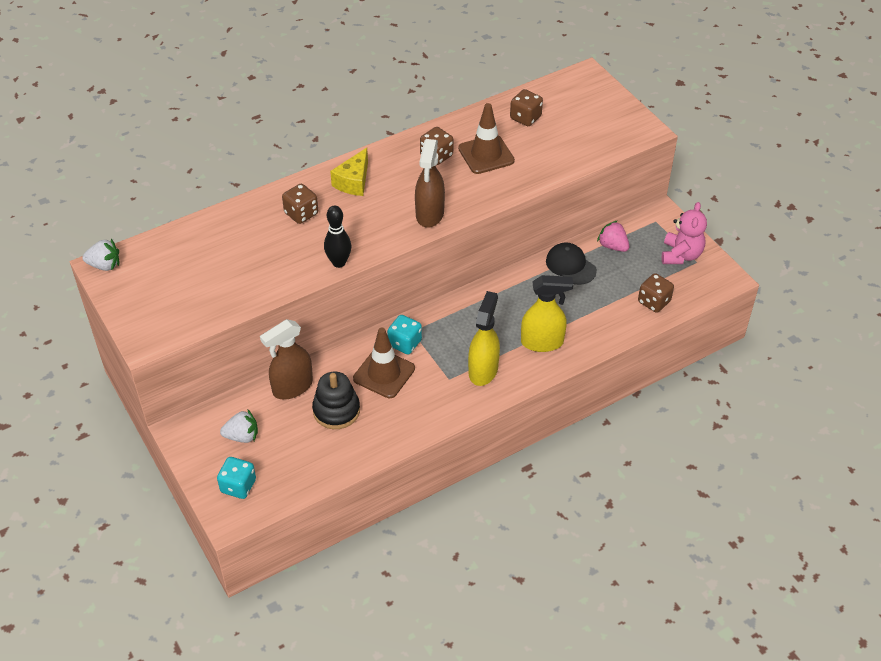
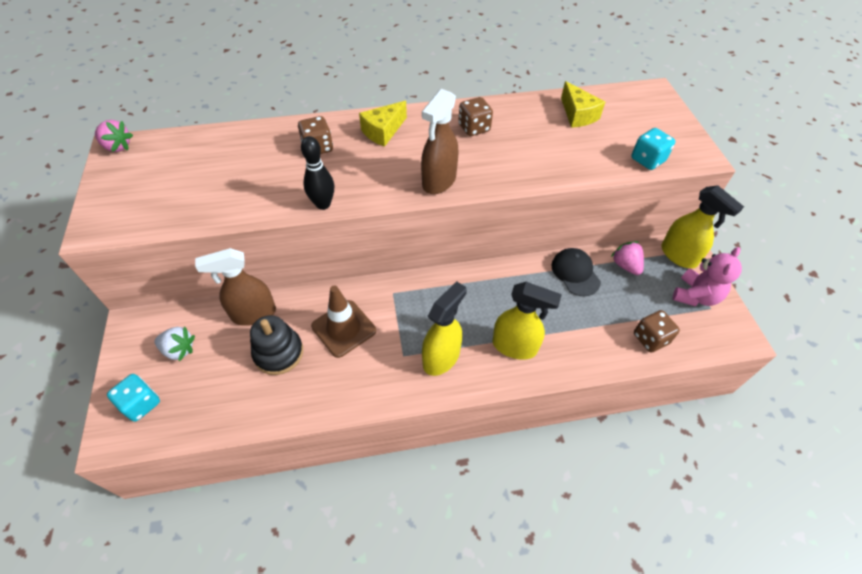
camera: 20 degrees right, 5 degrees up
white strawberry [82,239,119,271] -> pink strawberry [95,120,133,152]
turquoise dice [387,315,422,354] -> turquoise dice moved to [631,128,675,170]
brown traffic cone [458,103,515,174] -> none
brown dice [510,89,543,126] -> yellow cheese [561,81,605,128]
none -> yellow spray bottle [661,185,744,269]

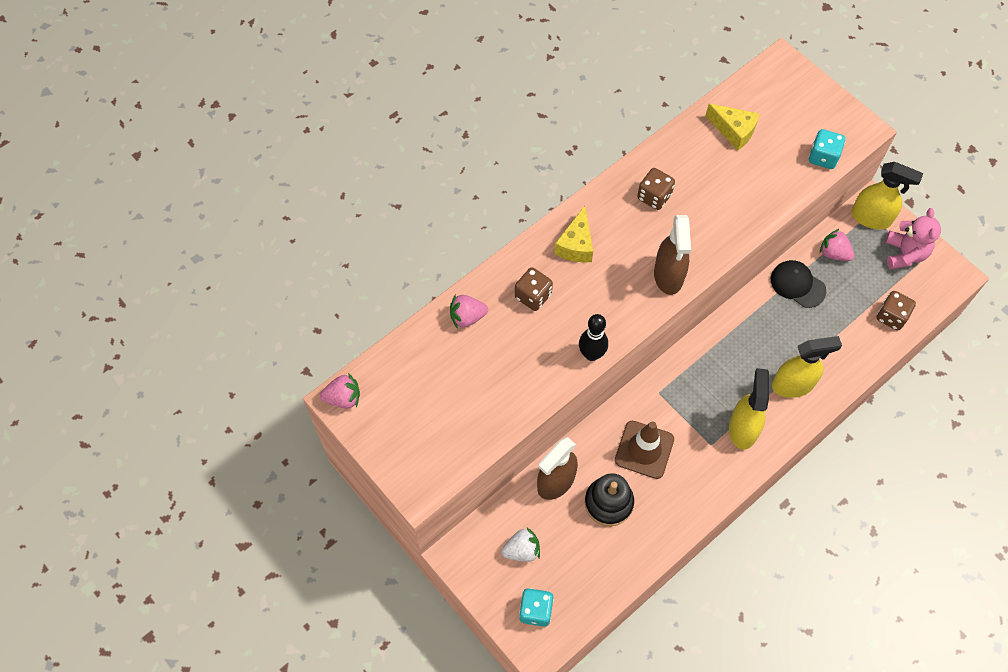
camera: 30 degrees left, 10 degrees up
none -> pink strawberry [450,295,488,329]

